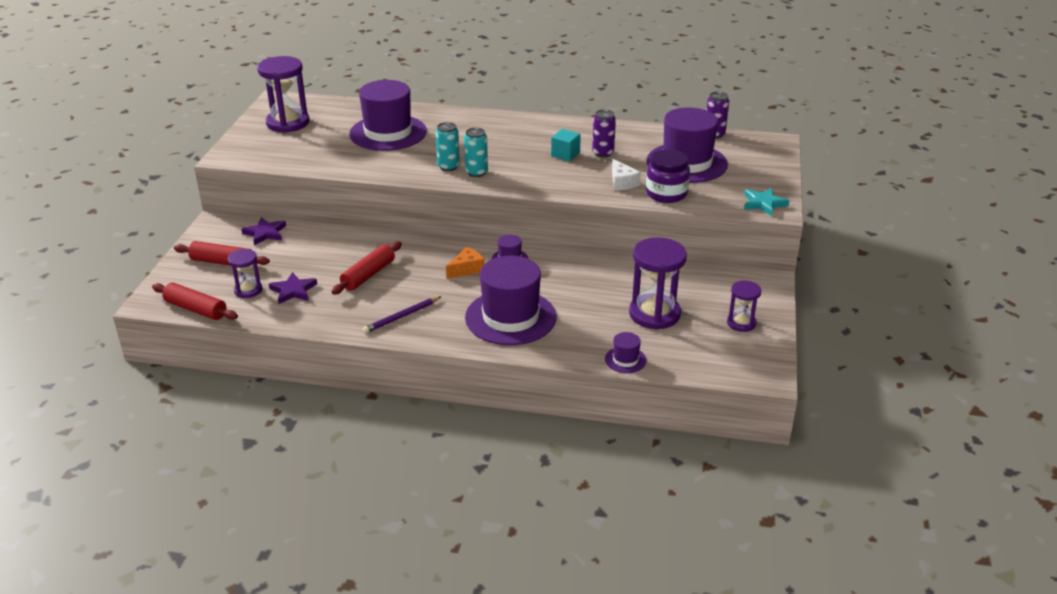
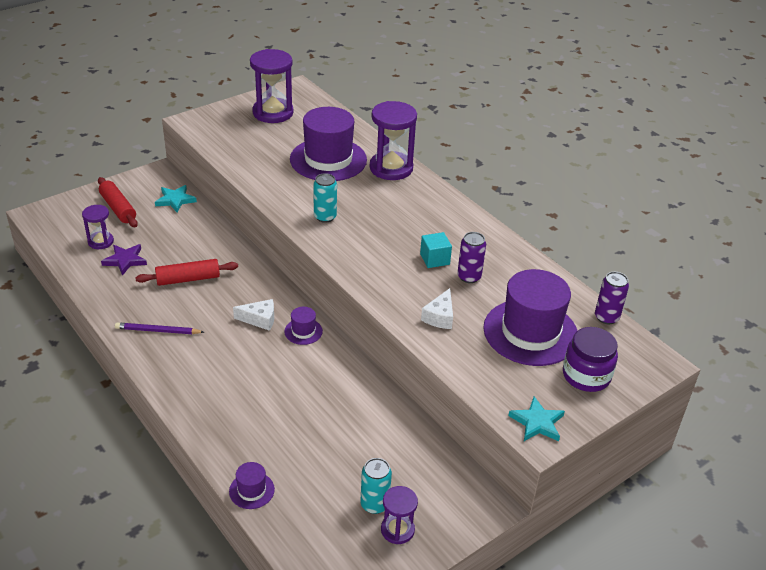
camera: 40 degrees right, 5 degrees up
red rolling pin [152,282,238,320] -> none
purple star [241,217,286,245] -> turquoise star [155,185,197,213]
orange cheese [446,247,485,279] -> white cheese [233,299,274,331]
turquoise can [464,128,488,177] -> turquoise can moved to [361,458,392,514]
purple hat [465,256,556,345] -> none
purple hourglass [629,237,687,330] -> purple hourglass moved to [370,101,417,180]
purple jar [646,149,690,203] -> purple jar moved to [563,327,618,392]

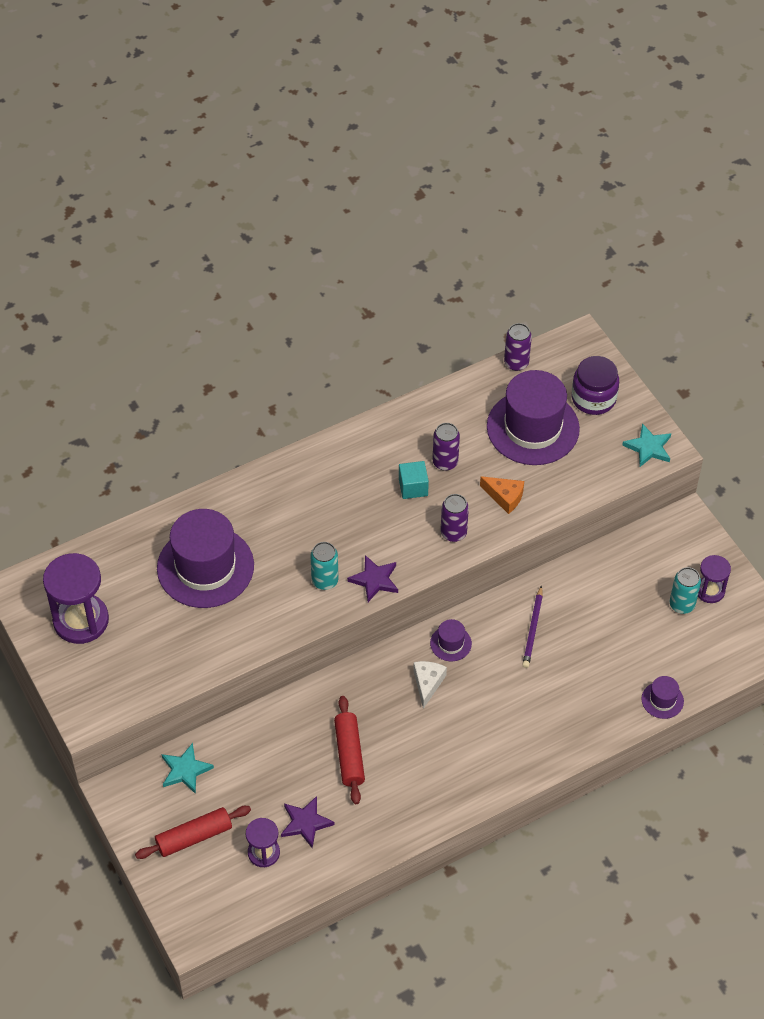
camera: 80 degrees left, 15 degrees up
purple pencil [115,323,204,334] -> purple pencil moved to [522,585,543,668]
purple hourglass [370,101,417,180] -> none
white cheese [421,288,453,329] -> orange cheese [480,476,524,514]
none -> purple star [347,555,398,602]
none -> purple can [441,494,469,542]

